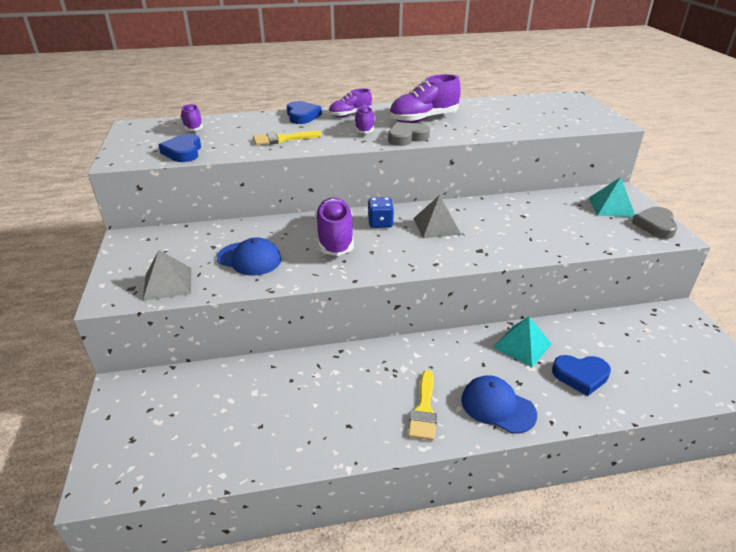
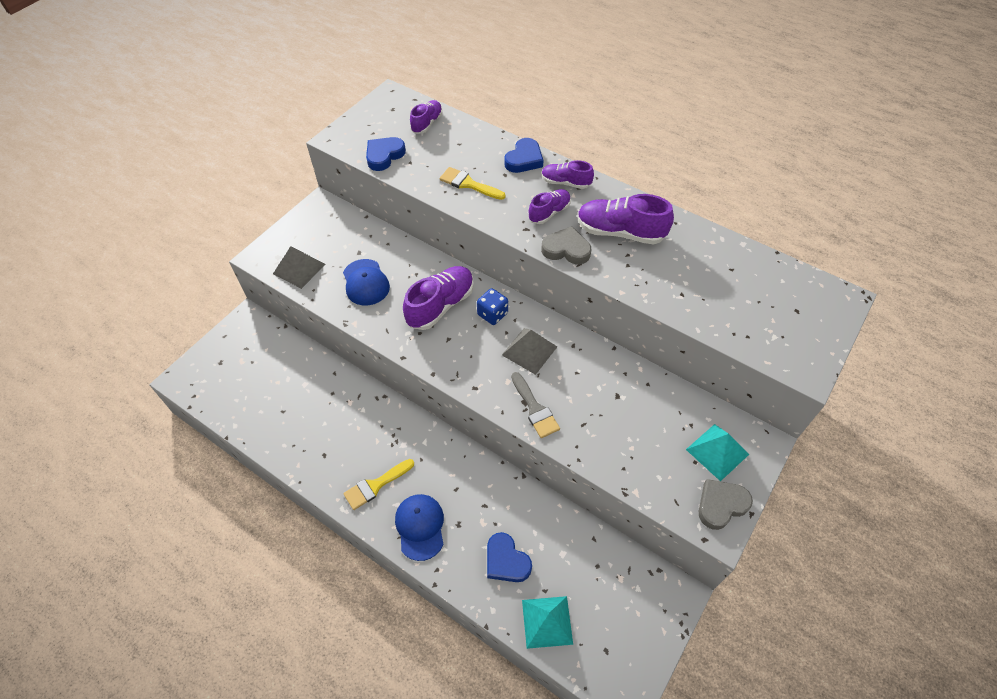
camera: 45 degrees right, 20 degrees up
turquoise pyramid [493,317,552,367] -> turquoise pyramid moved to [522,596,573,649]
none -> grey brush [511,372,560,438]

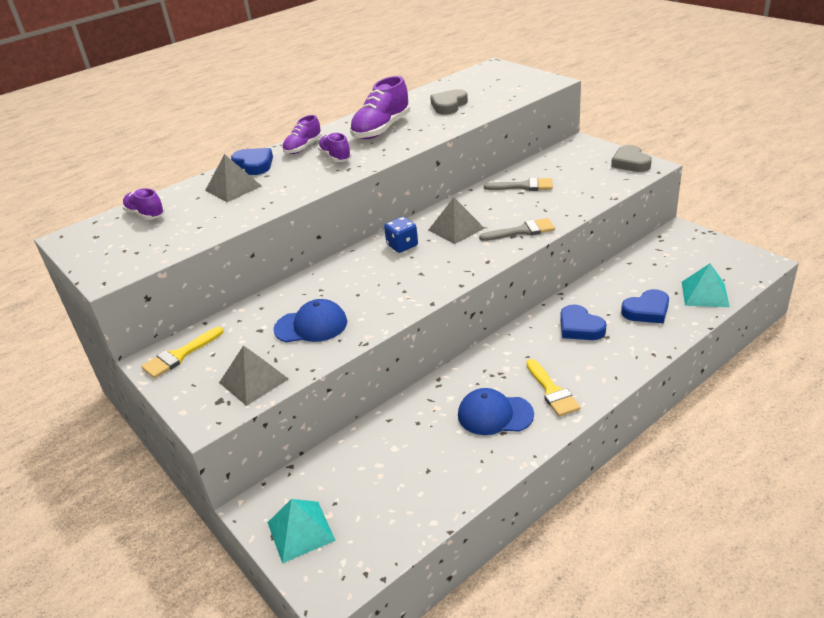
camera: 70 degrees left, 20 degrees down
blue heart [366,137,406,171] -> blue heart moved to [560,304,607,340]
blue cap [395,494,444,561] -> blue cap moved to [458,388,534,435]
purple shoe [403,266,474,330] -> none
yellow brush [439,167,505,200] -> yellow brush moved to [141,327,224,378]
grey heart [541,226,591,264] -> grey heart moved to [430,89,468,115]
turquoise pyramid [686,424,749,481] -> turquoise pyramid moved to [267,499,336,563]
none -> grey pyramid [205,154,262,202]
none -> grey brush [484,178,553,191]

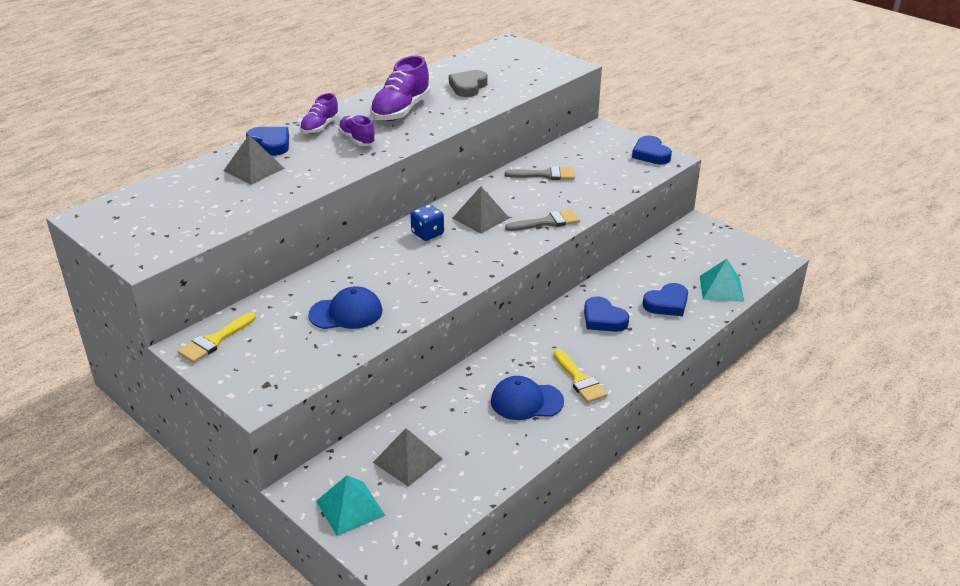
camera: 10 degrees left, 0 degrees up
purple shoe [122,188,165,220] -> none
grey pyramid [219,345,288,406] -> grey pyramid moved to [373,428,443,487]
grey heart [611,145,652,172] -> blue heart [632,136,672,164]

